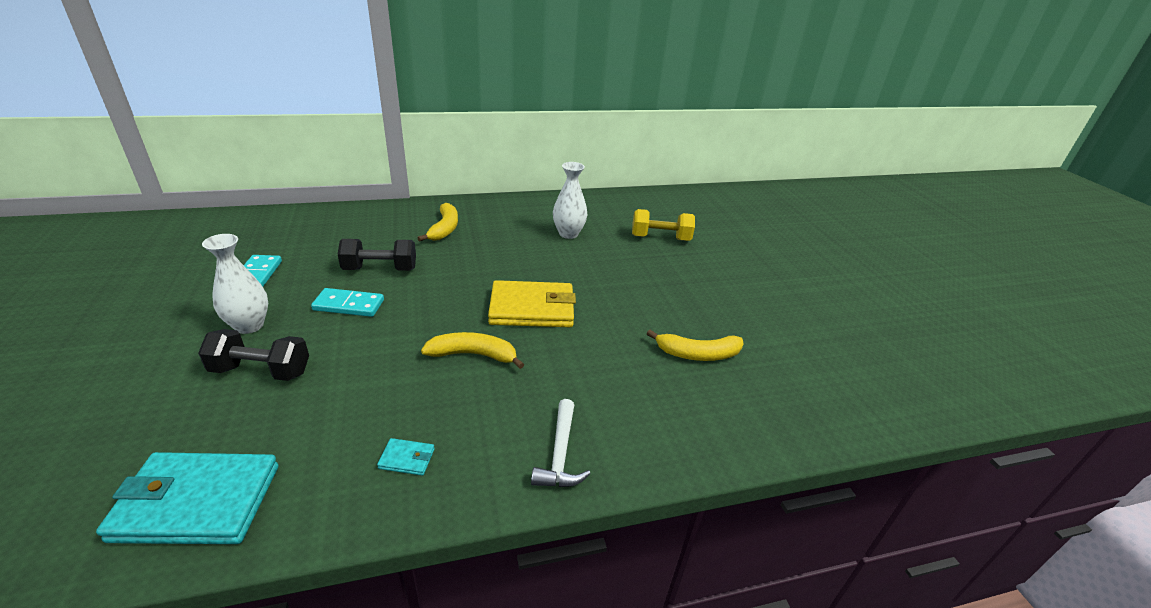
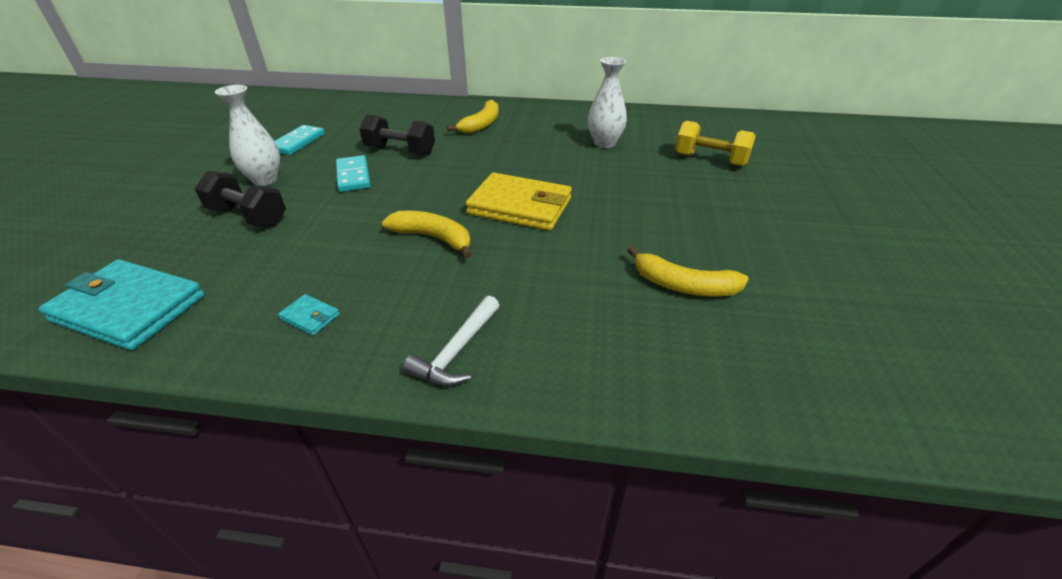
camera: 25 degrees right, 5 degrees up
turquoise domino [311,288,384,317] -> turquoise domino turned 45 degrees clockwise [336,155,371,192]

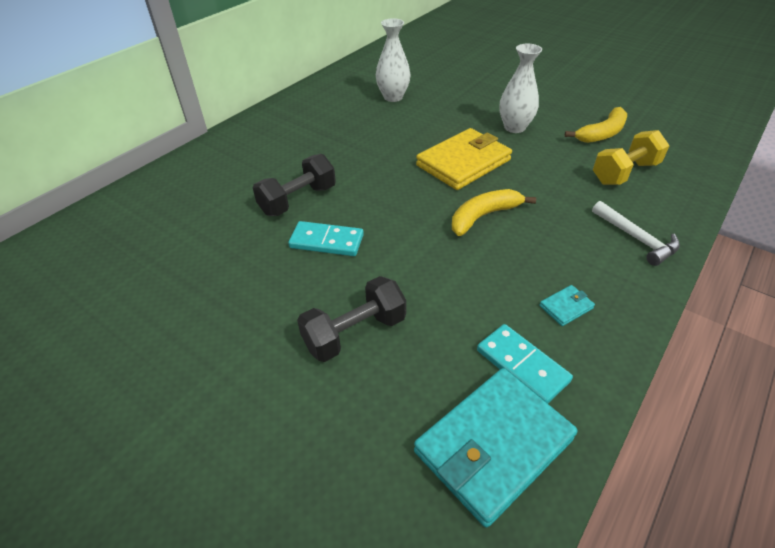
camera: 60 degrees left, 5 degrees up
white vase [215,85,280,186] -> white vase moved to [499,44,542,133]
turquoise domino [274,125,325,155] -> turquoise domino moved to [477,324,573,404]
yellow banana [447,100,499,134] -> none
yellow dumbbell [675,121,756,167] -> yellow dumbbell moved to [593,130,670,185]

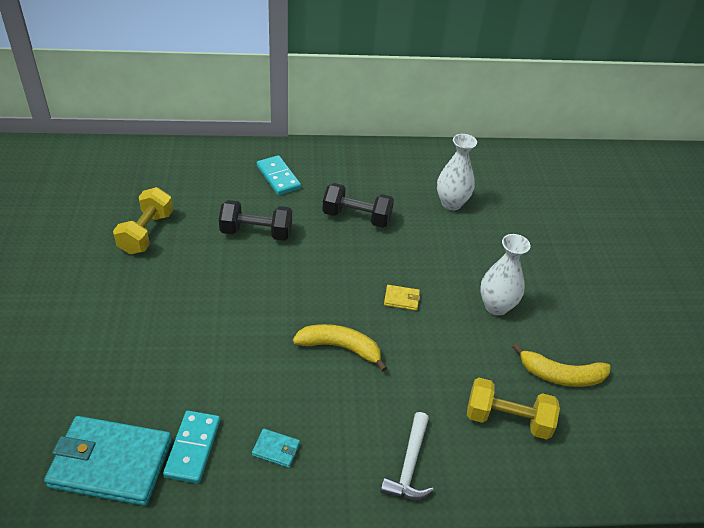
camera: 45 degrees right, 0 degrees up
turquoise domino [288,221,364,256] -> turquoise domino moved to [257,155,301,195]
black dumbbell [297,276,406,362] -> black dumbbell moved to [322,183,394,228]
yellow wallet [416,128,512,190] -> yellow wallet [384,285,420,311], size x0.41
none -> yellow dumbbell [113,187,173,254]

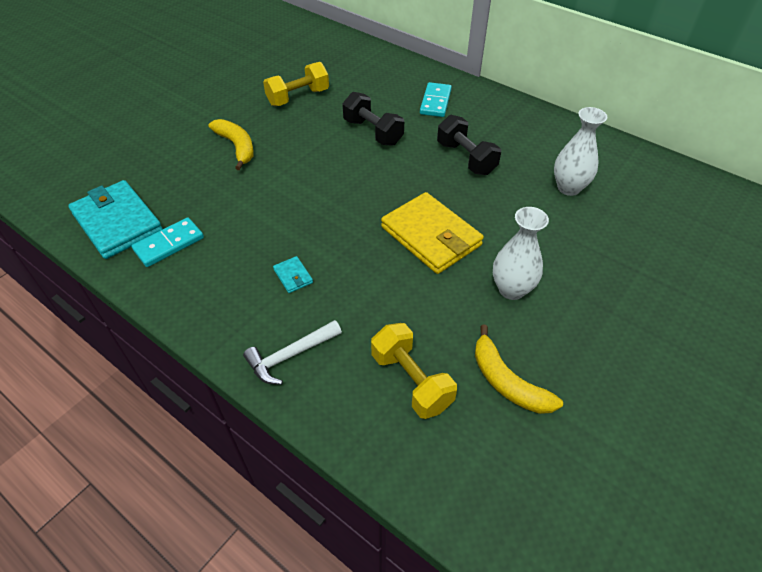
camera: 45 degrees right, 5 degrees up
turquoise wallet [252,429,300,468] -> turquoise wallet moved to [273,256,313,293]
yellow banana [293,324,387,371] -> yellow banana moved to [208,119,254,170]
yellow wallet [384,285,420,311] -> yellow wallet [381,192,484,274], size x2.44

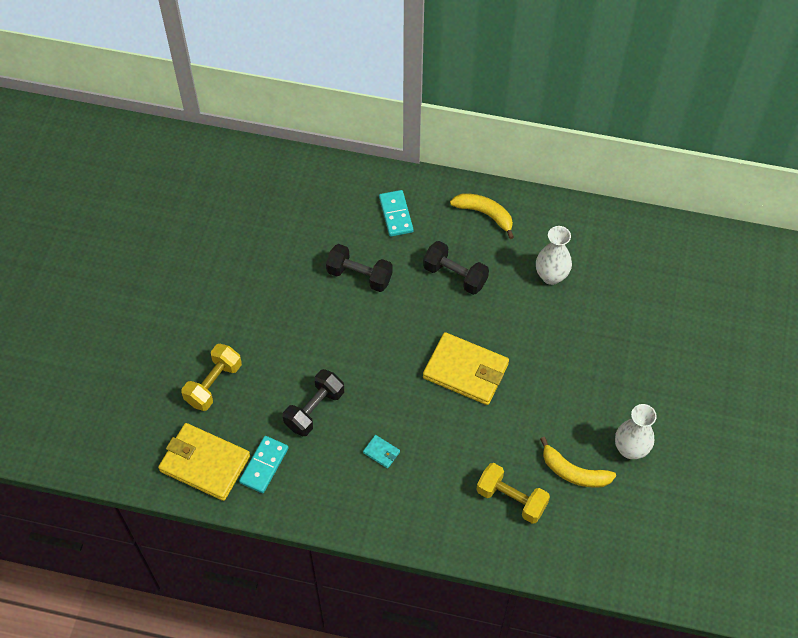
camera: 25 degrees left, 10 degrees up
turquoise wallet [68,180,163,259] -> yellow wallet [158,423,250,501]
yellow banana [208,119,254,170] -> yellow banana moved to [450,193,514,239]
white hammer [243,320,342,385] -> none
yellow dumbbell [263,62,329,106] -> yellow dumbbell moved to [181,344,242,411]
white vase [493,207,549,300] -> white vase moved to [615,404,657,459]
none -> black dumbbell [283,369,344,436]

